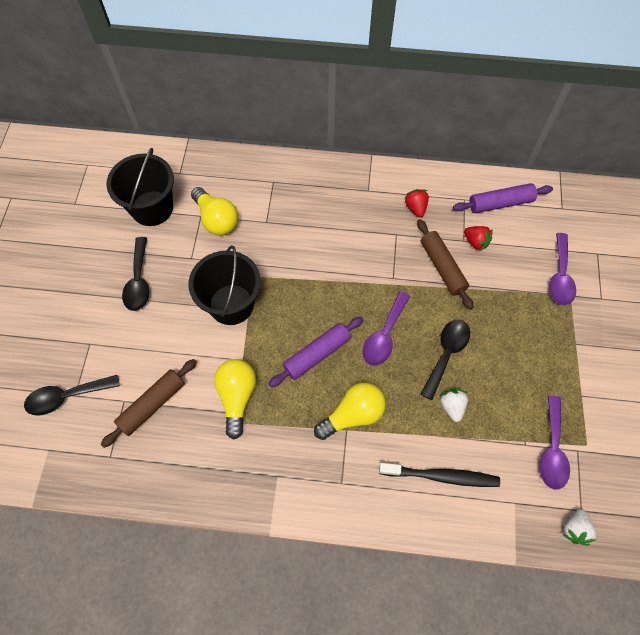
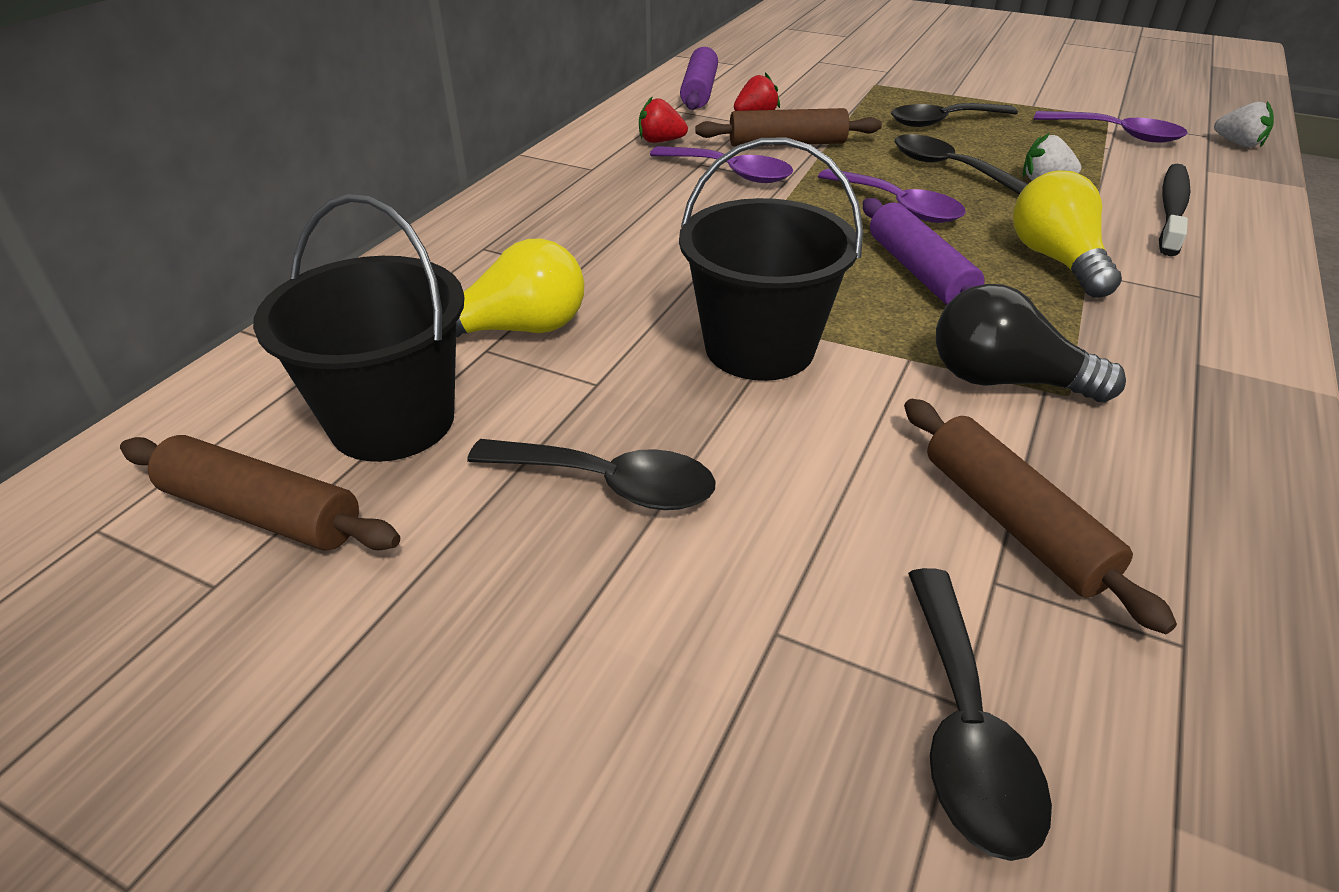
camera: 70 degrees left, 25 degrees down
yellow light bulb [214,359,256,439] -> black light bulb [936,284,1126,402]
purple spoon [549,233,576,305] -> purple spoon moved to [650,146,793,183]
none -> brown rolling pin [120,435,400,551]
none -> black spoon [891,103,1018,127]

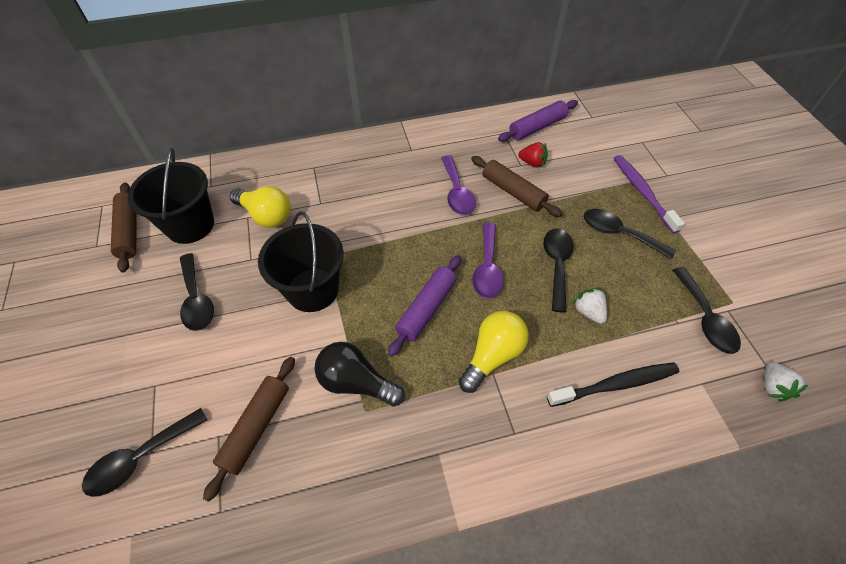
camera: 50 degrees right, 15 degrees up
red strawberry [639,96,688,143] -> none
black light bulb [936,284,1126,402] -> black light bulb turned 45 degrees counterclockwise [314,342,405,407]
purple spoon [1034,111,1188,143] -> black spoon [673,267,741,354]
none -> purple toothbrush [614,155,685,233]

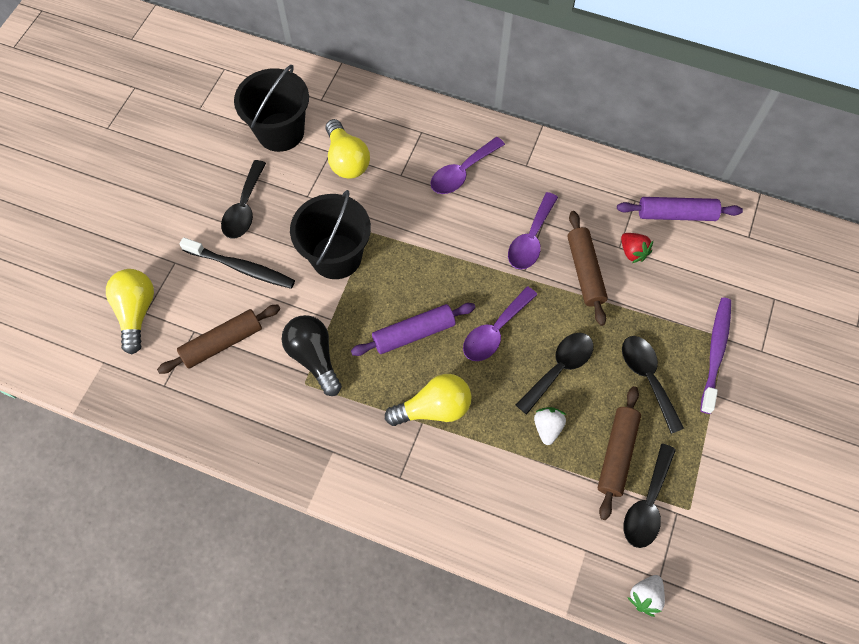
camera: 35 degrees right, 10 degrees up
black spoon [82,408,207,497] -> yellow light bulb [106,269,154,354]
brown rolling pin [111,183,137,273] -> brown rolling pin moved to [597,386,641,520]
black toothbrush [547,362,679,407] -> black toothbrush moved to [179,237,295,289]
none -> purple spoon [430,137,505,194]

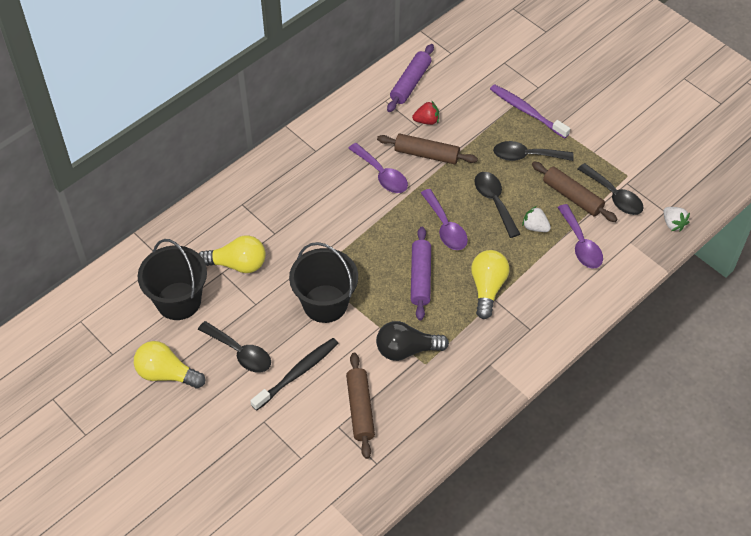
camera: 65 degrees left, 10 degrees down
yellow light bulb [106,269,154,354] -> yellow light bulb moved to [134,341,205,389]
purple spoon [430,137,505,194] -> purple spoon moved to [557,204,603,269]

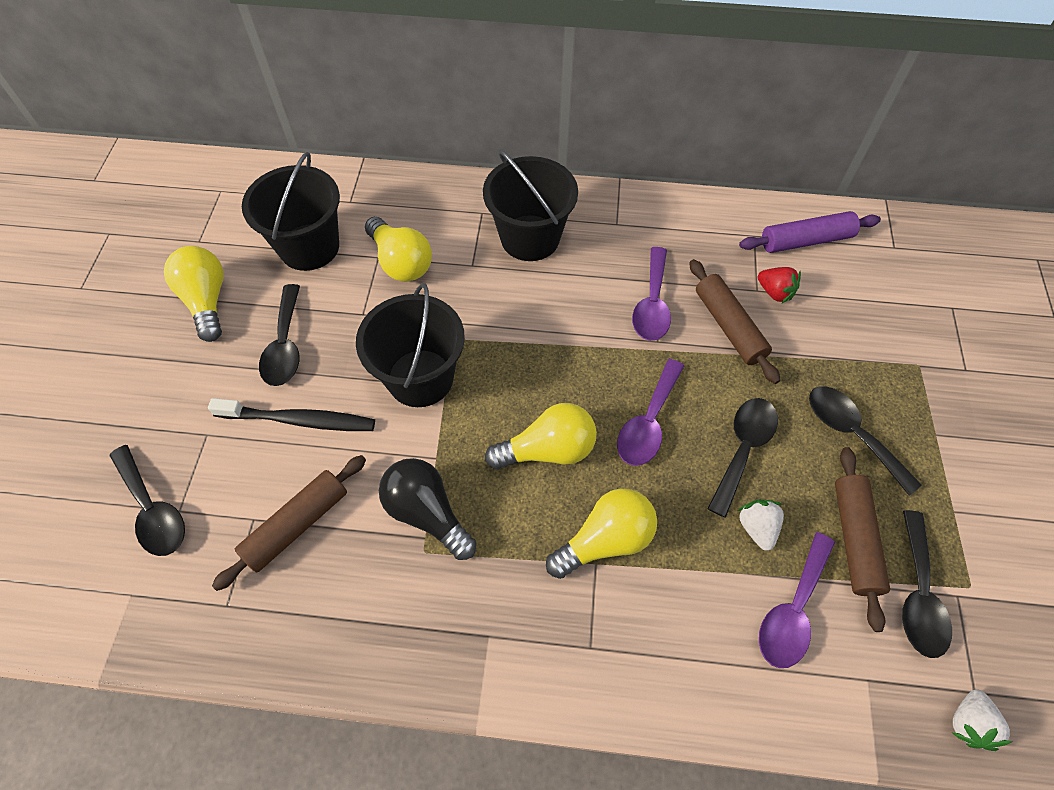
camera: 50 degrees right, 5 degrees up
purple rolling pin [411,227,431,320] -> yellow light bulb [485,403,597,470]
purple toothbrush [490,84,570,138] -> none
none -> black spoon [109,445,185,556]
none -> black bucket [483,149,578,261]

